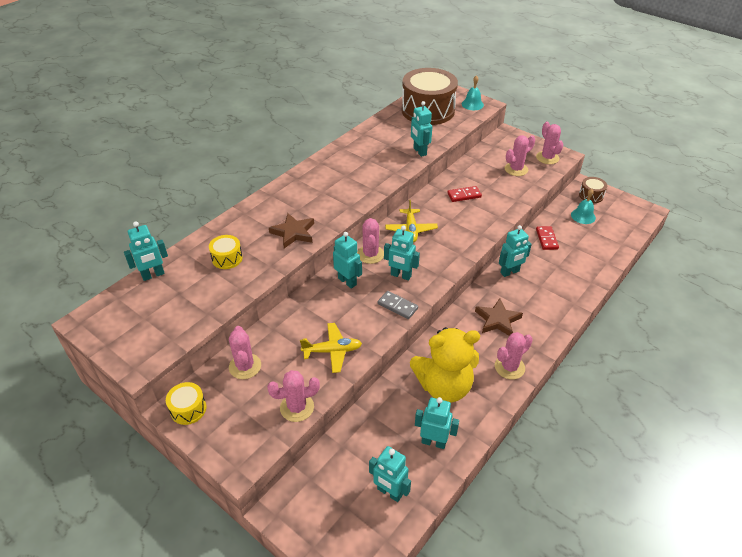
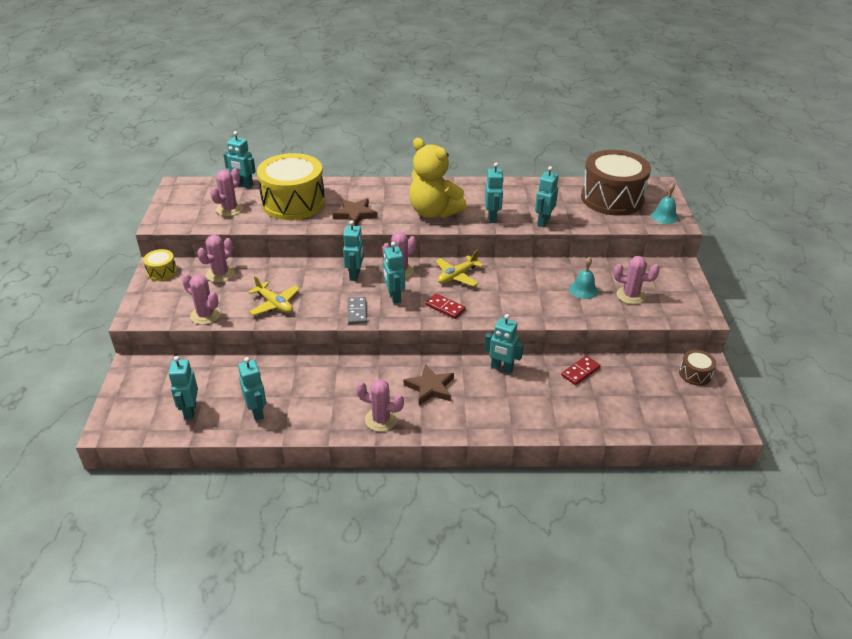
camera: 50 degrees right, 5 degrees down
yellow drum [209,235,243,269] -> yellow drum [257,153,325,220], size x2.31
yellow teddy bear [410,327,480,403] -> yellow teddy bear moved to [409,138,467,218]
red domino [447,186,482,202] -> red domino moved to [425,293,466,319]
pink cactus [536,122,563,164] -> pink cactus moved to [210,168,243,216]
turquoise bell [571,189,596,224] -> turquoise bell moved to [569,257,598,299]
none -> turquoise robot [485,162,504,223]

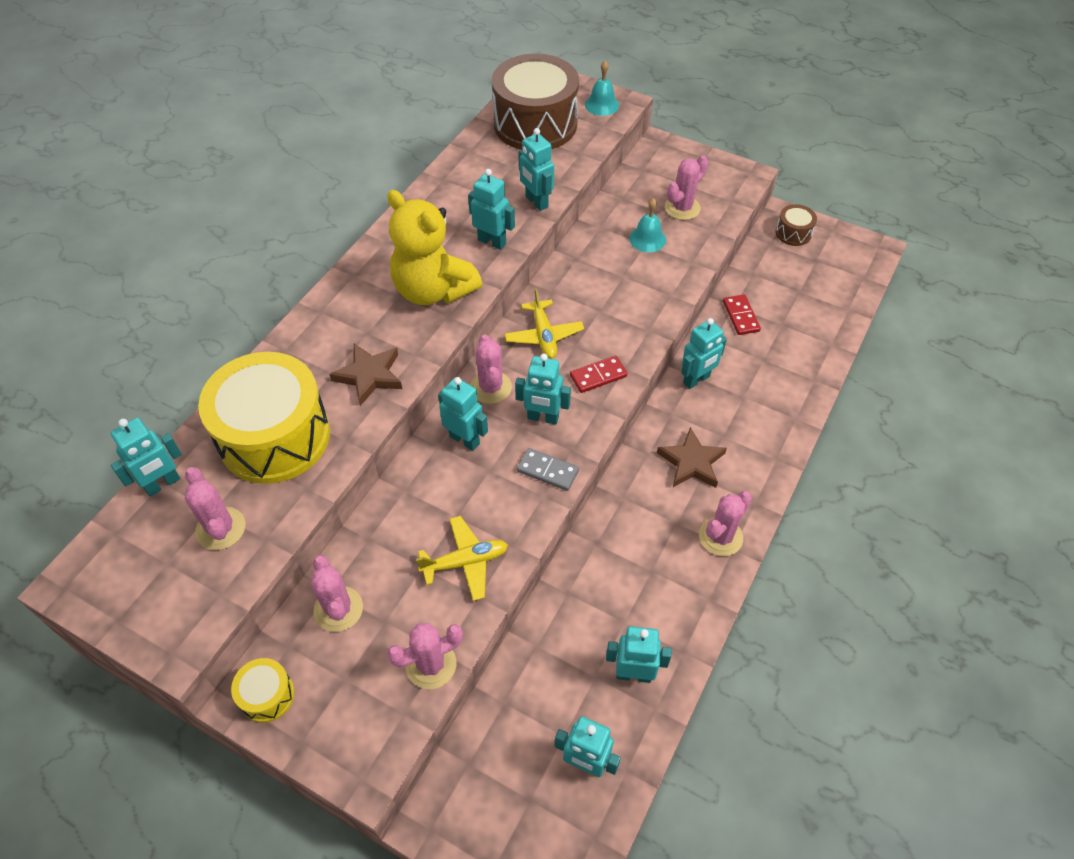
camera: 60 degrees left, 15 degrees up
yellow teddy bear [409,138,467,218] -> yellow teddy bear turned 60 degrees clockwise [387,190,482,305]

